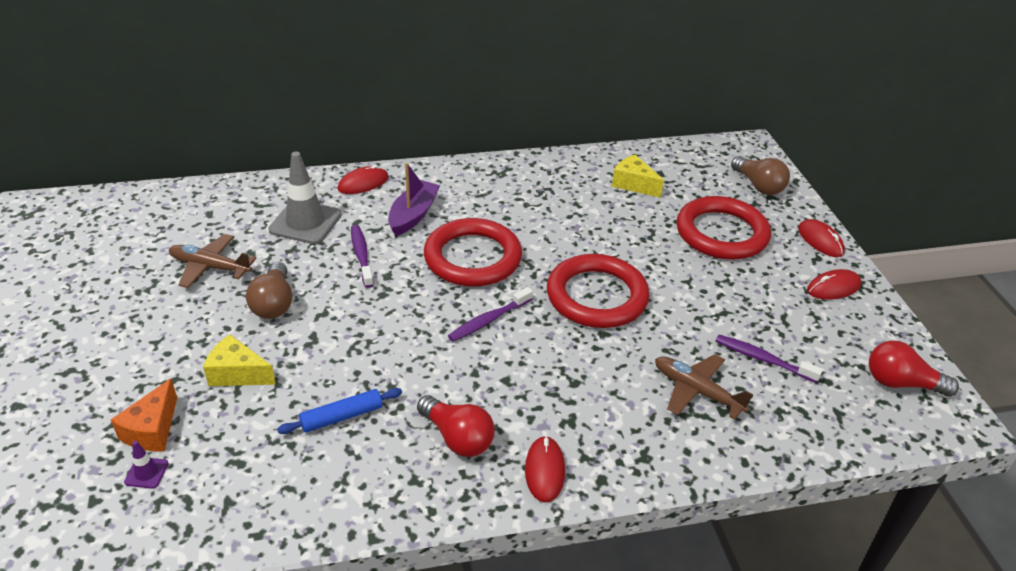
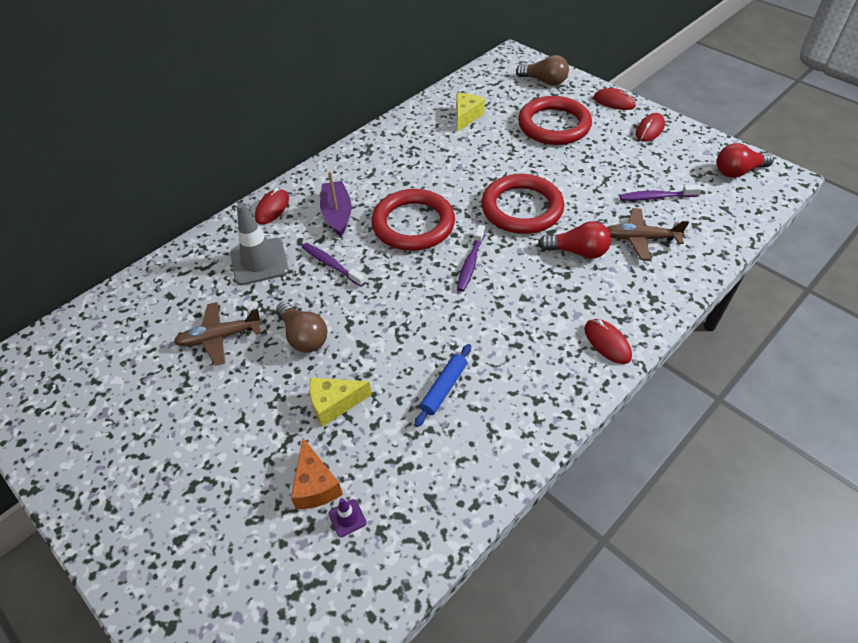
camera: 30 degrees left, 10 degrees up
red light bulb [417,395,495,457] -> red light bulb moved to [538,221,611,259]
yellow cheese [612,155,664,198] -> yellow cheese turned 105 degrees clockwise [457,93,485,132]

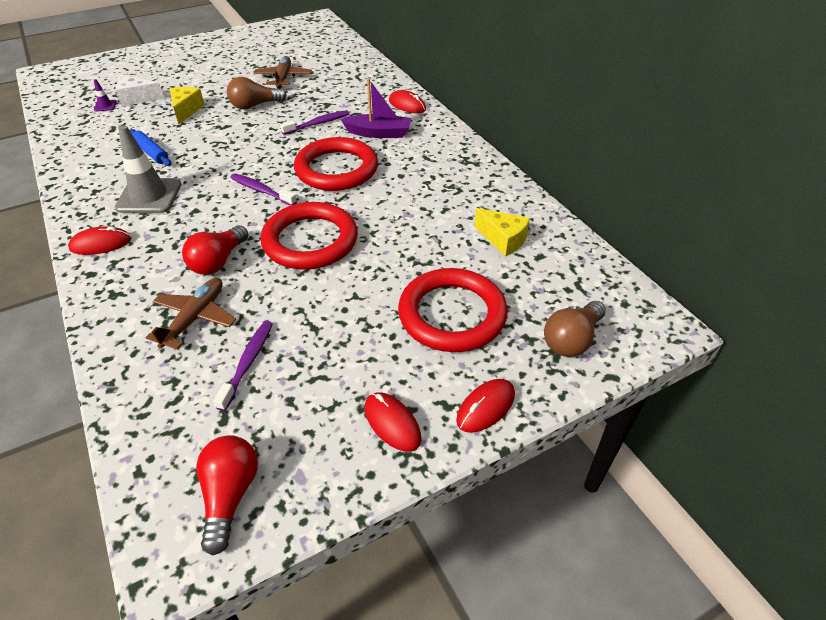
camera: 105 degrees right, 5 degrees down
grey traffic cone [231,203,289,285] -> grey traffic cone moved to [115,126,181,213]
orange cheese [291,438,343,509] -> white cheese [115,76,164,106]

